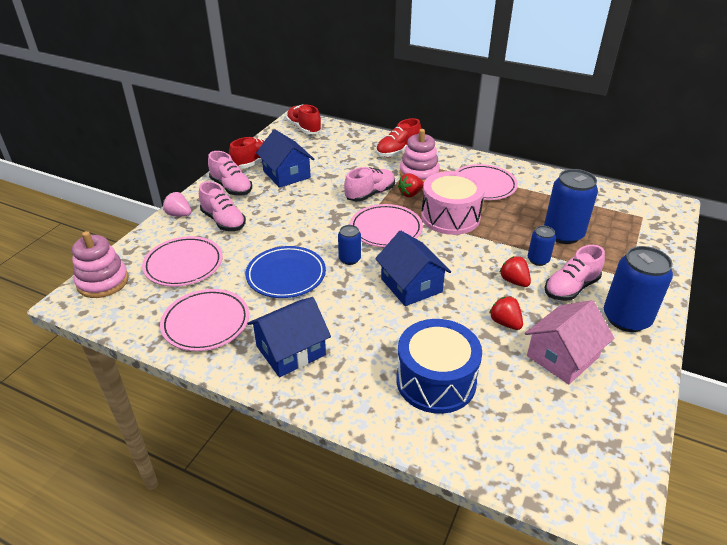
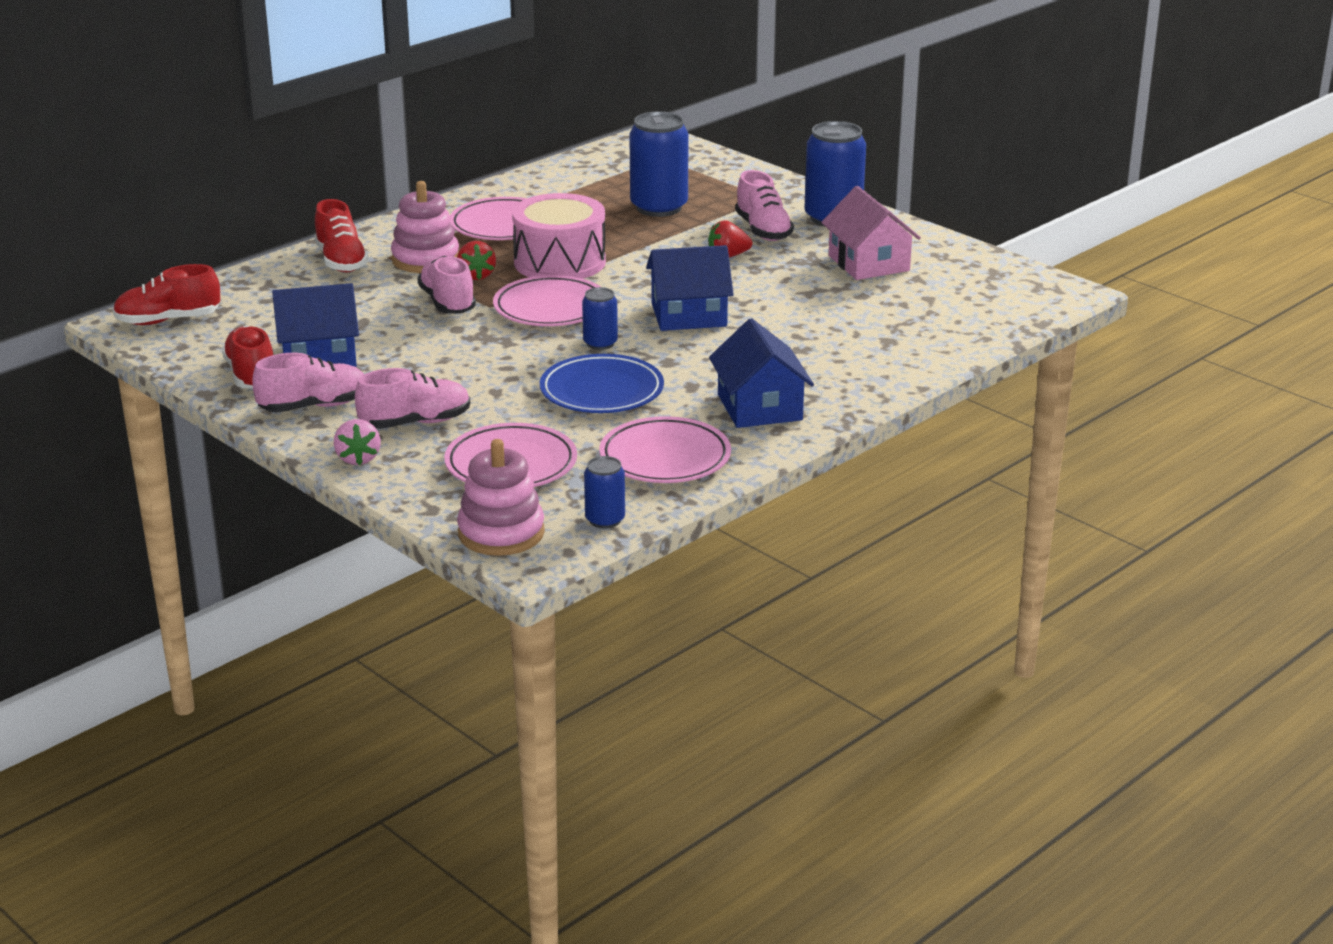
camera: 70 degrees left, 10 degrees down
pink strawberry [163,192,191,216] -> pink strawberry turned 60 degrees counterclockwise [334,419,381,465]
blue drum [396,319,482,414] -> none
red strawberry [489,296,523,330] -> none
blue can [528,226,556,266] -> blue can moved to [584,456,625,529]

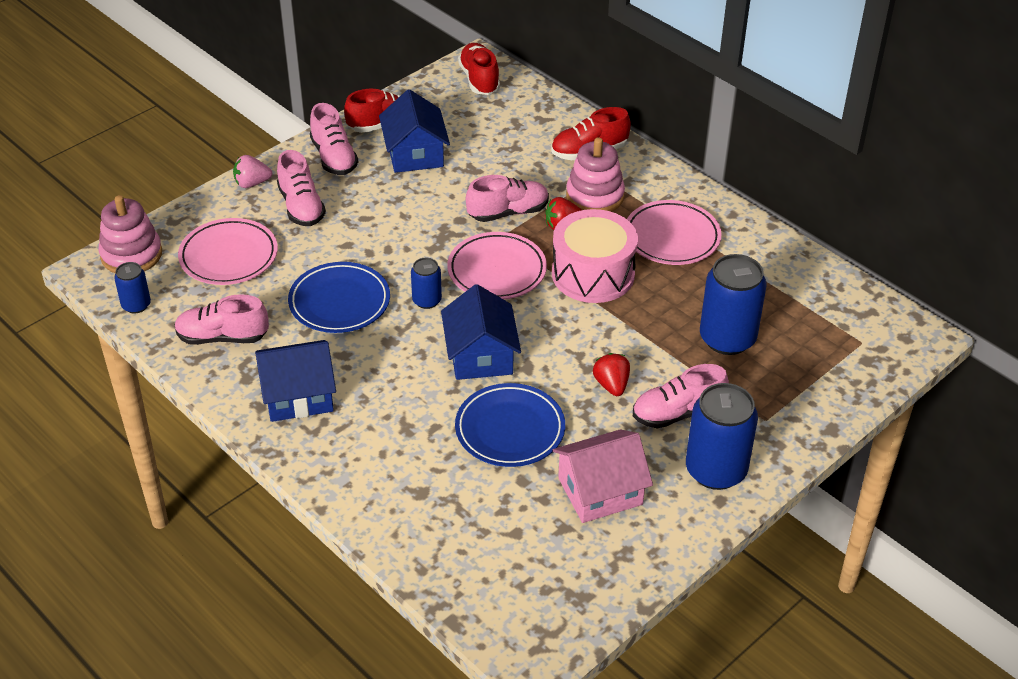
camera: 90 degrees right, 15 degrees up
pink plate [599,416,731,483] -> pink shoe [174,294,269,345]
none -> blue plate [455,383,565,467]

